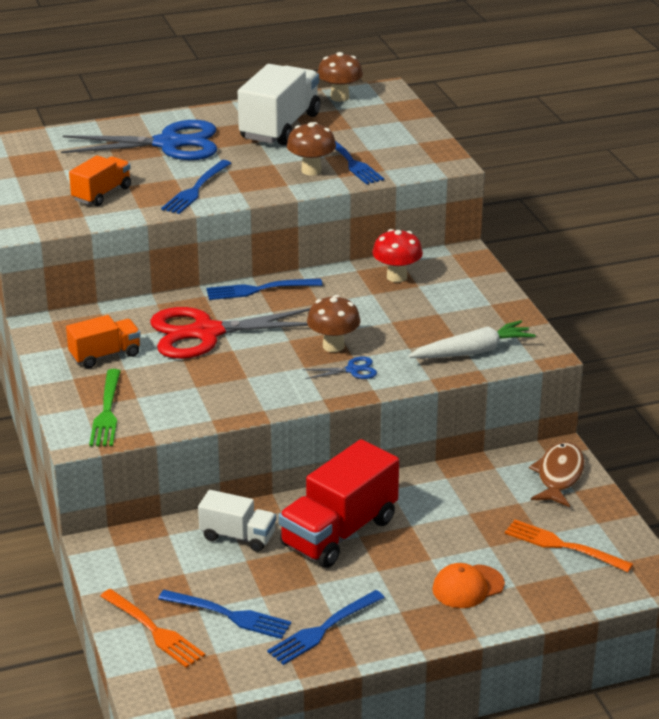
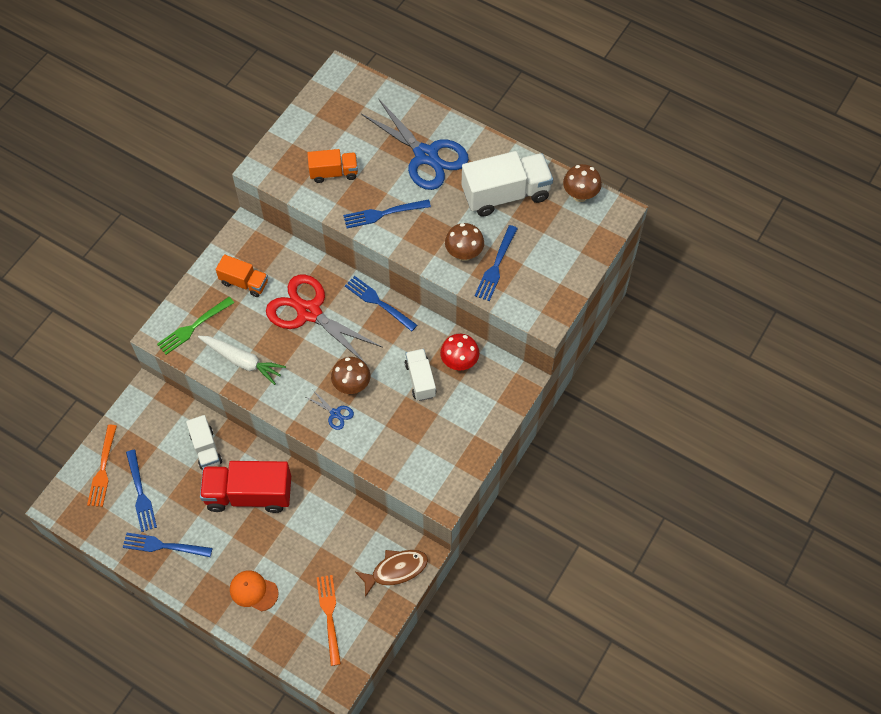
camera: 50 degrees right, 30 degrees up
white carrot [408,320,536,359] -> white carrot moved to [198,336,286,385]
none -> white truck [405,349,436,401]

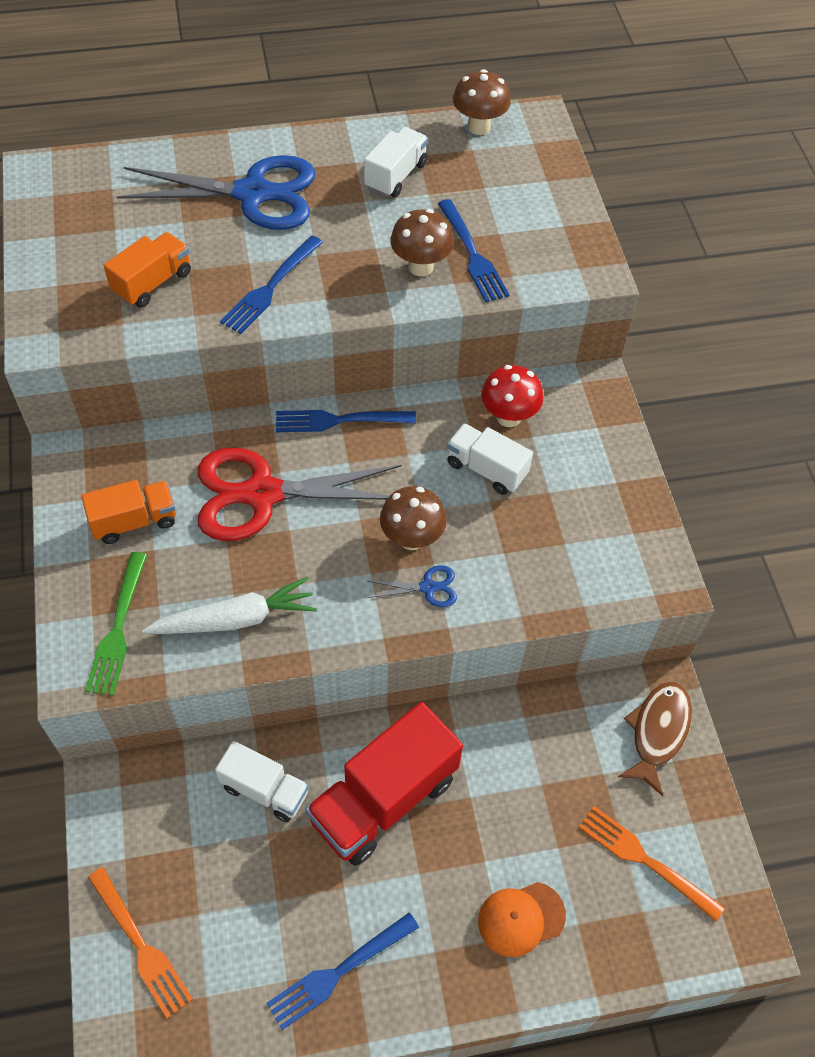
camera: 45 degrees left, 5 degrees down
blue fork [126,450,157,532] -> none
white truck [462,151,553,217] -> white truck [364,127,428,198], size x0.57

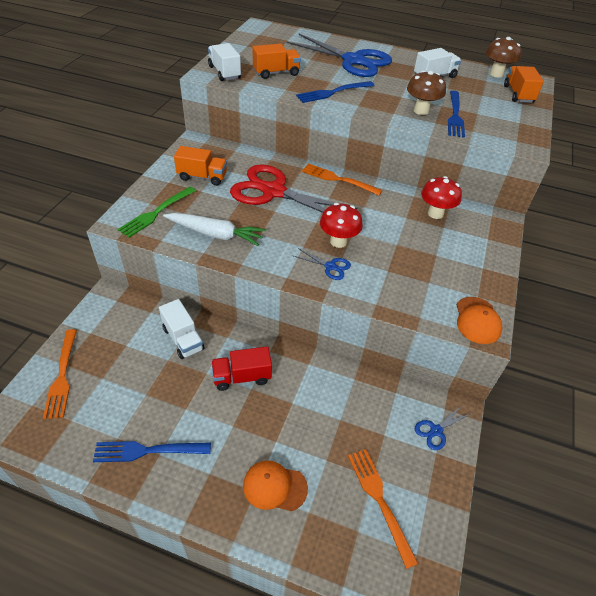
camera: 30 degrees right, 10 degrees down
blue fork [276,410,416,432] -> orange fork [301,163,383,195]
red truck [305,702,463,866] -> red truck [211,346,272,391], size x0.57
brown mushroom [380,486,447,550] -> red mushroom [320,203,363,248]
white truck [447,423,533,495] -> white truck moved to [208,43,241,81]
brown fish [618,681,692,796] -> blue scissors [415,407,470,450]
none -> orange cap [456,297,503,344]
none -> orange truck [504,66,544,103]

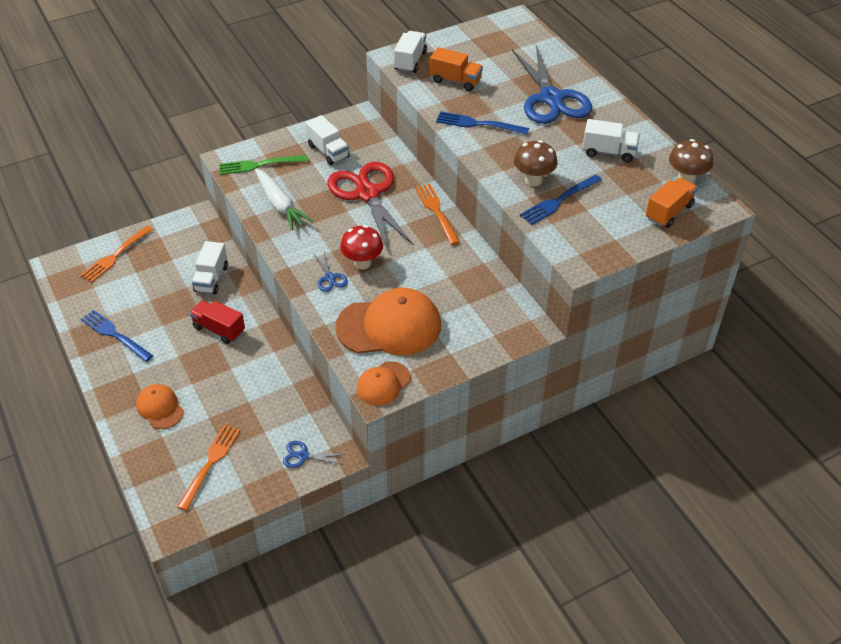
camera: 45 degrees right, 0 degrees up
orange truck [174,146,227,186] -> white truck [305,115,349,165]
red mushroom [421,176,462,219] -> none
none -> orange cap [335,288,441,355]

